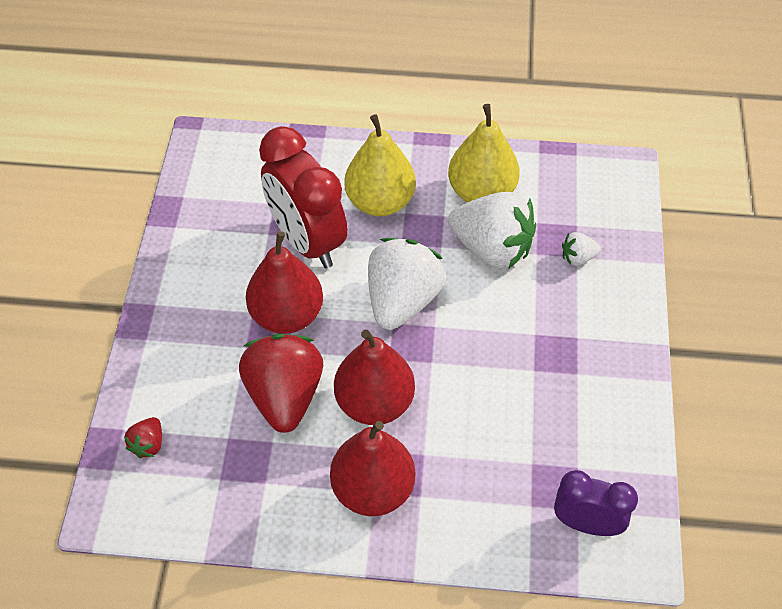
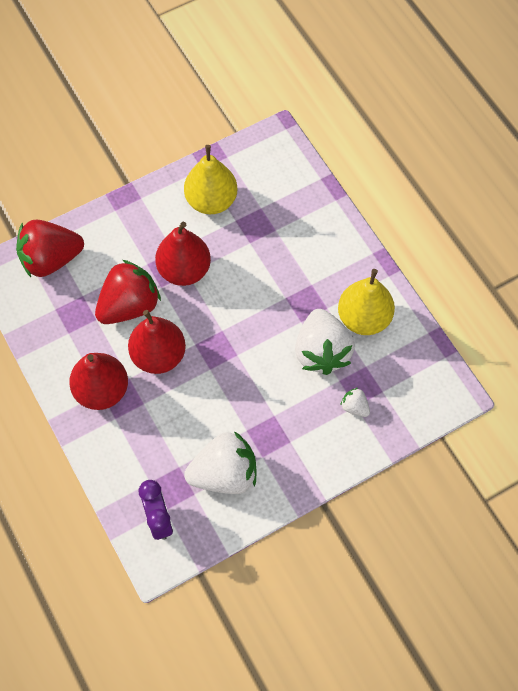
camera: 55 degrees right, 10 degrees up
red strawberry [124,417,162,458] -> red strawberry [16,220,84,277], size x2.27
red clock [259,126,348,269] -> none
yellow pear [344,114,416,216] -> yellow pear moved to [184,145,237,214]
white strawberry [368,238,445,330] -> white strawberry moved to [184,431,256,494]

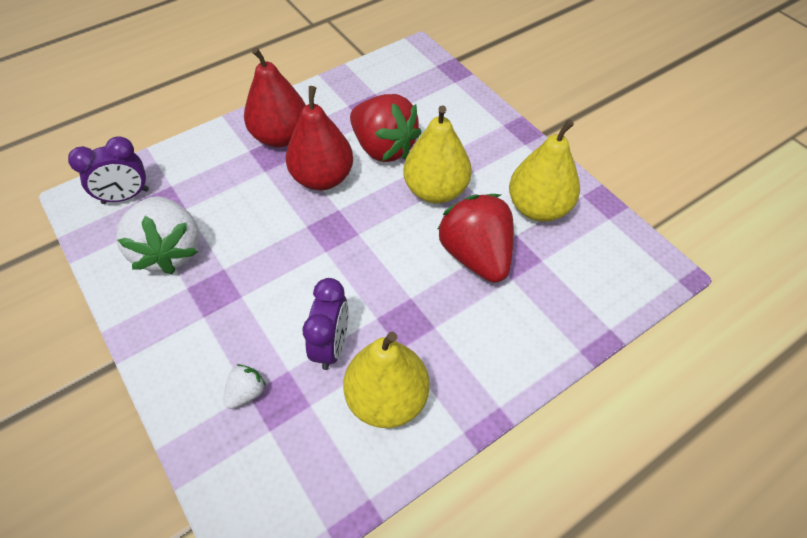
camera: 85 degrees right, 10 degrees down
red strawberry [16,220,84,277] -> red strawberry moved to [437,194,514,283]
red pear [155,222,211,286] -> yellow pear [403,105,472,204]
white strawberry [295,309,355,375] -> purple clock [303,278,348,370]

